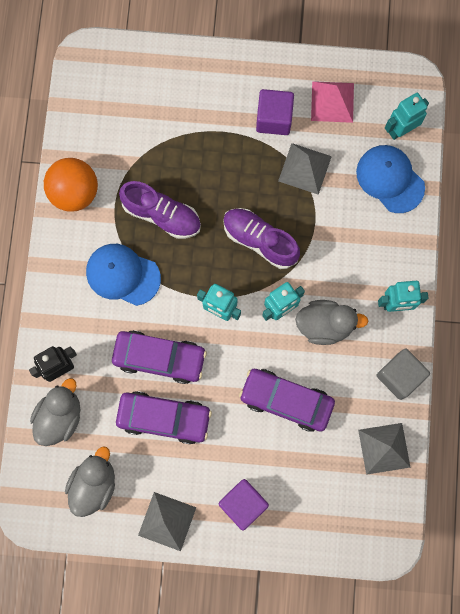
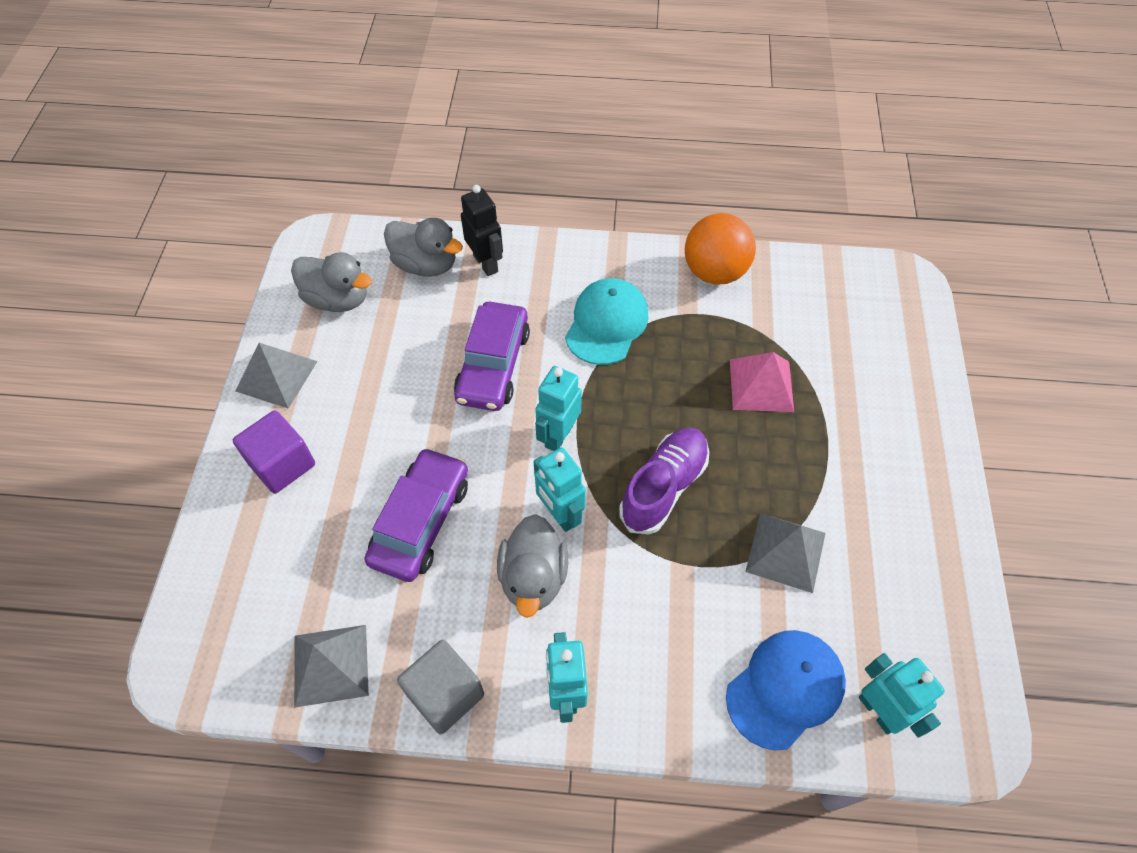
camera: 90 degrees right, 20 degrees down
blue cap [86,244,161,306] -> turquoise cap [565,278,649,365]
purple car [116,391,212,445] -> none
purple shoe [119,181,201,239] -> none
purple cube [256,89,294,135] -> none
pink pyramid [311,81,354,123] -> pink pyramid moved to [730,352,794,412]

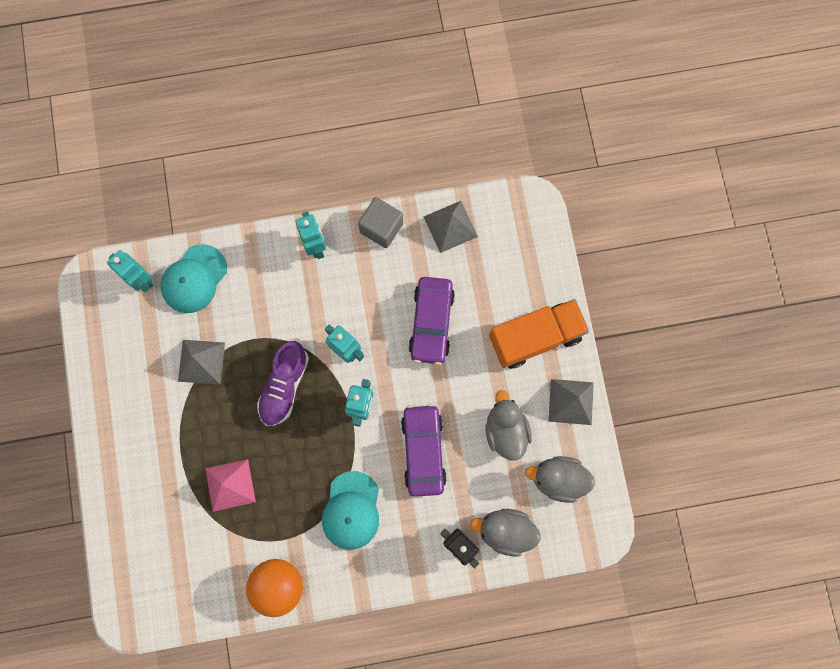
camera: 165 degrees right, 20 degrees up
purple cube [233,410,315,494] -> orange truck [489,299,589,369]
grey duck [497,514,568,618] -> grey duck moved to [485,390,532,461]
blue cap [726,630,846,750] -> turquoise cap [161,244,227,313]

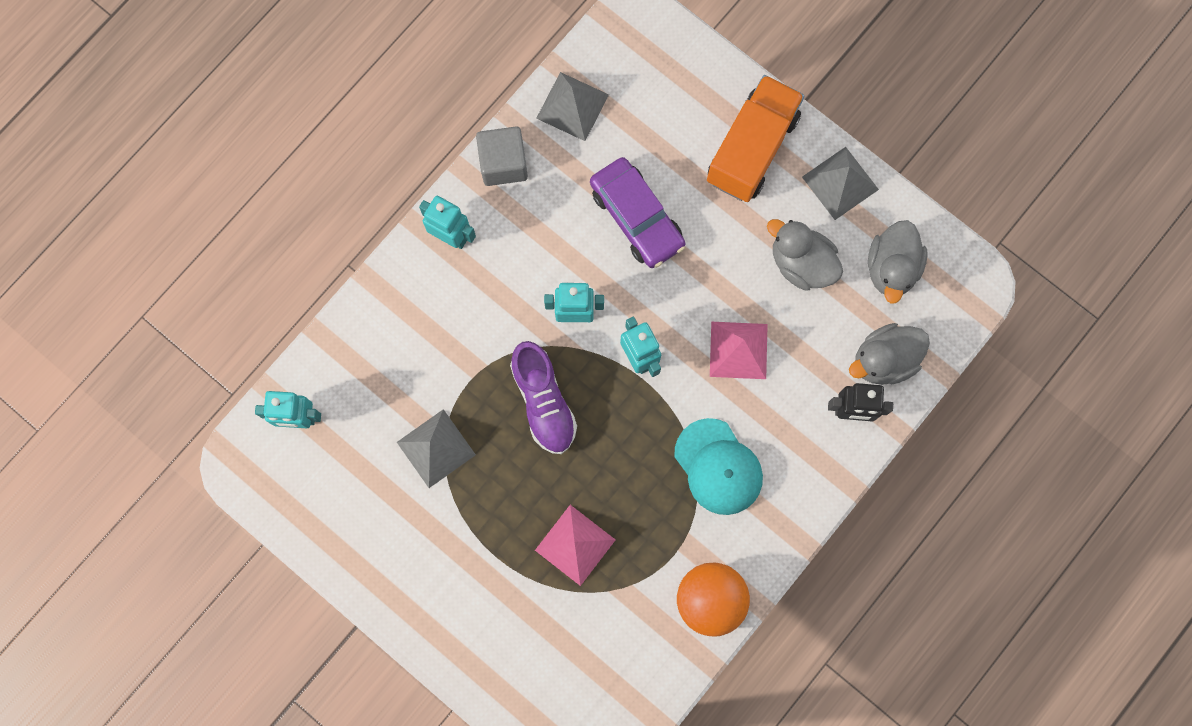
camera: 40 degrees left, 0 degrees up
turquoise cap [161,244,227,313] -> none
purple car [401,404,447,497] -> pink pyramid [710,322,768,379]
grey duck [525,456,595,503] -> grey duck turned 45 degrees counterclockwise [868,220,928,304]

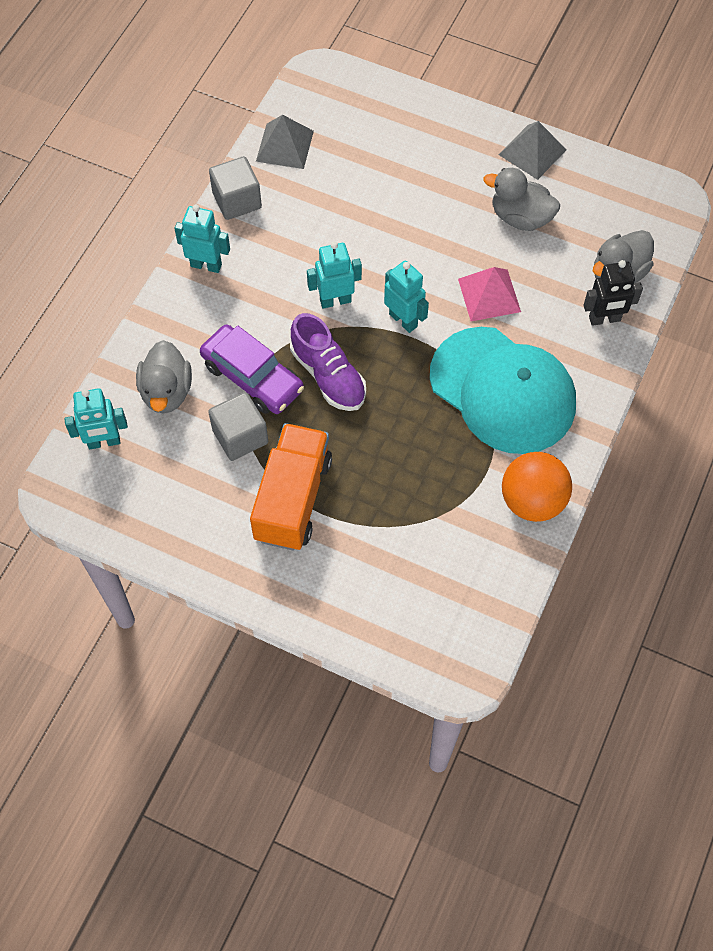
camera: 15 degrees left, 15 degrees down
grey pyramid [397,409,476,488] -> grey cube [208,392,268,461]
pink pyramid [535,505,615,586] -> none
purple car [590,157,685,268] -> purple car moved to [200,324,304,414]
turquoise cap [674,418,763,515] -> turquoise cap [430,327,576,454], size x1.65
orange truck [707,75,804,202] -> orange truck moved to [250,423,332,551]
grey duck [868,220,928,304] -> grey duck moved to [136,340,192,413]

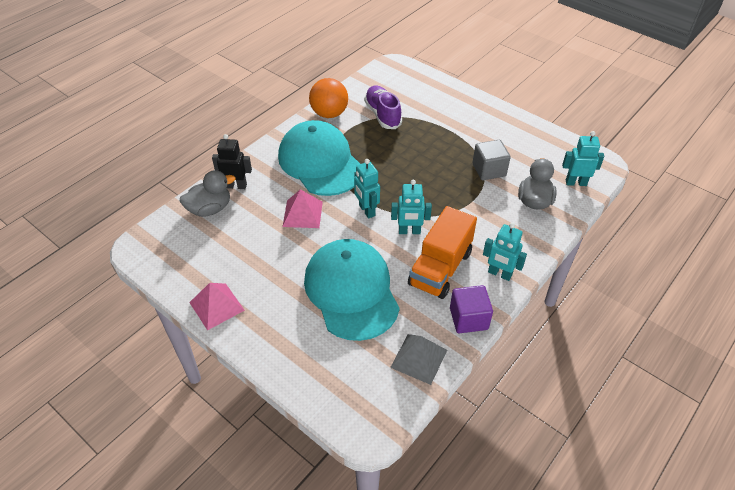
camera: 165 degrees left, 15 degrees down
purple car [200,324,304,414] -> none
grey cube [209,156,262,220] -> purple cube [450,285,493,333]
orange truck [250,423,332,551] -> orange truck moved to [408,206,477,299]
purple shoe [290,313,366,411] -> purple shoe moved to [364,85,402,129]
grey duck [484,168,560,231] -> none
grey pyramid [499,121,566,180] -> pink pyramid [189,283,245,331]
none -> turquoise cap [304,239,400,341]

